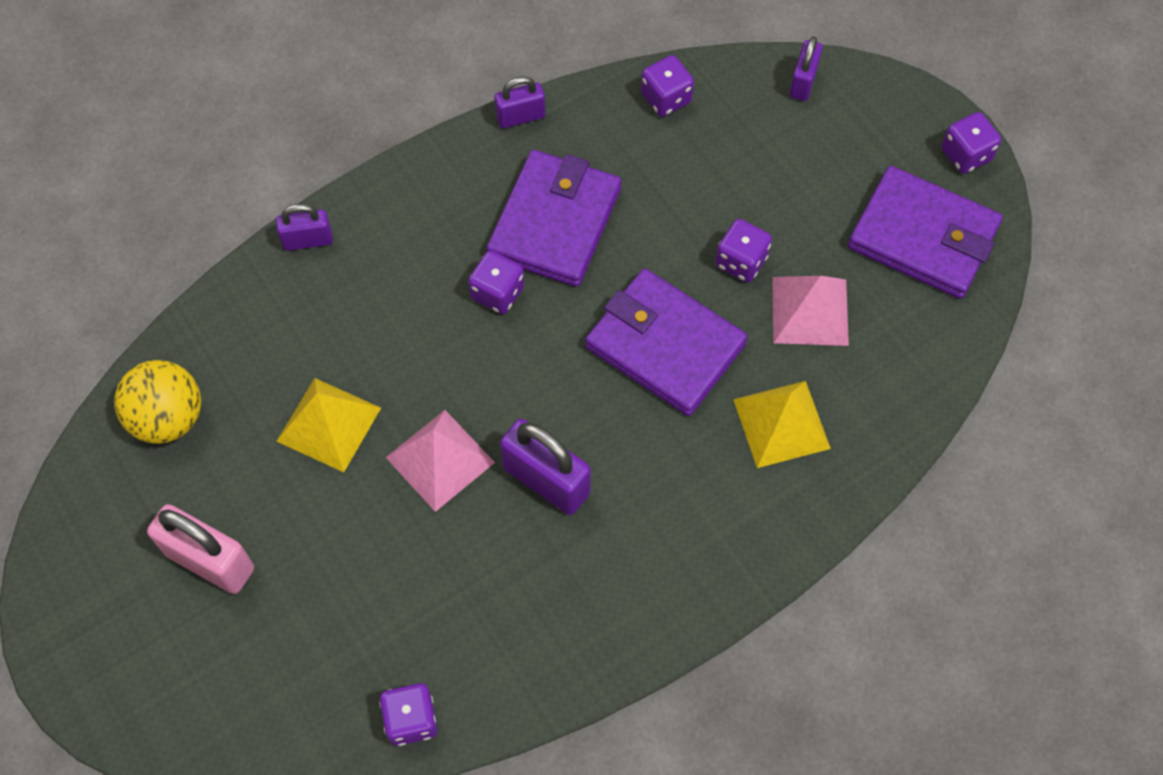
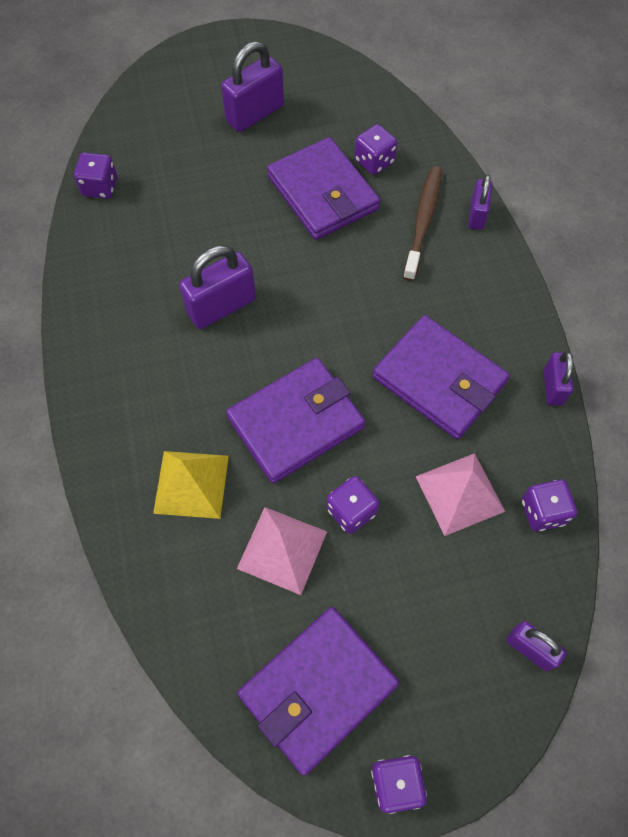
camera: 110 degrees right, 0 degrees up
yellow ball [114,360,201,444] -> none
pink padlock [147,504,254,594] -> purple padlock [221,41,284,132]
yellow pyramid [276,378,381,472] -> purple wallet [267,137,380,240]
pink pyramid [385,410,495,512] -> pink pyramid moved to [416,453,505,536]
purple dice [468,251,524,314] -> purple dice moved to [355,124,397,175]
none -> brown toothbrush [403,166,442,281]

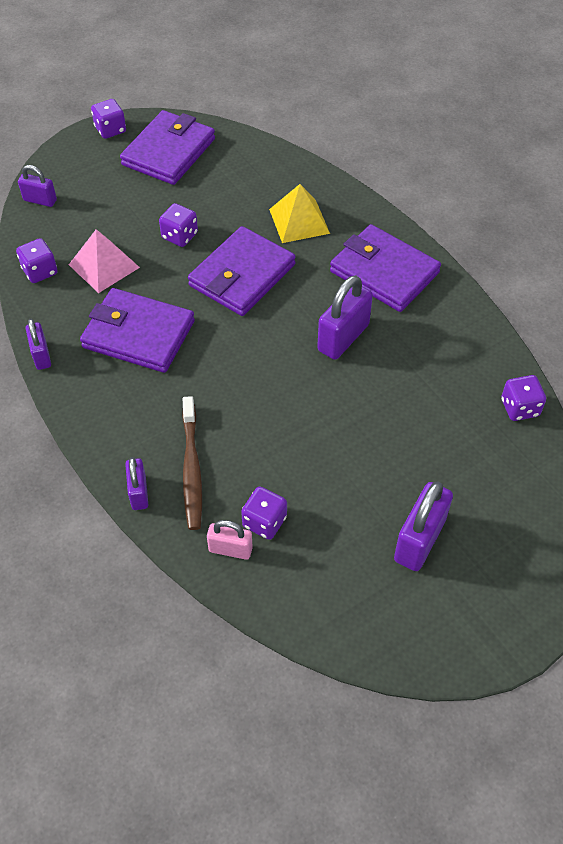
camera: 160 degrees right, 10 degrees down
pink pyramid [237,507,327,595] -> none
purple wallet [267,137,380,240] -> purple wallet moved to [330,224,441,312]
none -> pink padlock [207,520,253,560]

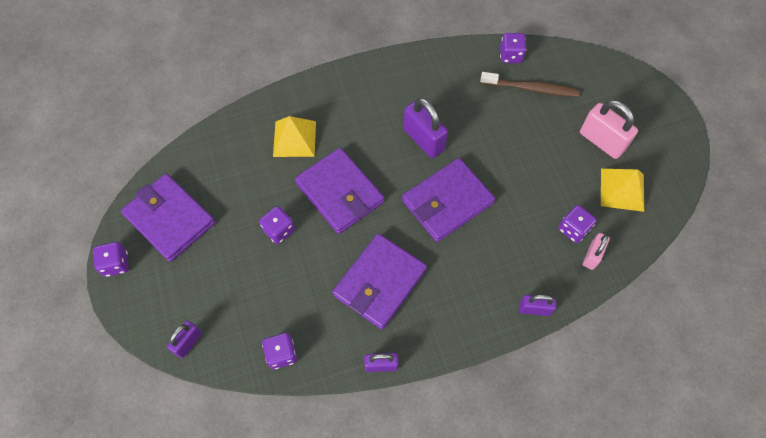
camera: 75 degrees left, 10 degrees up
pink pyramid [69,229,140,293] -> none
brown toothbrush [182,396,202,530] -> brown toothbrush moved to [480,72,580,97]
purple wallet [330,224,441,312] -> purple wallet moved to [402,158,495,242]
purple padlock [394,481,453,571] -> pink padlock [580,100,638,159]
none -> yellow pyramid [601,169,644,212]

